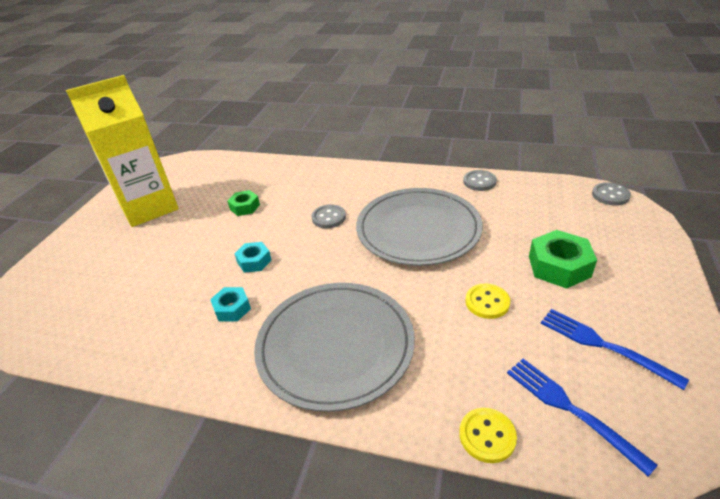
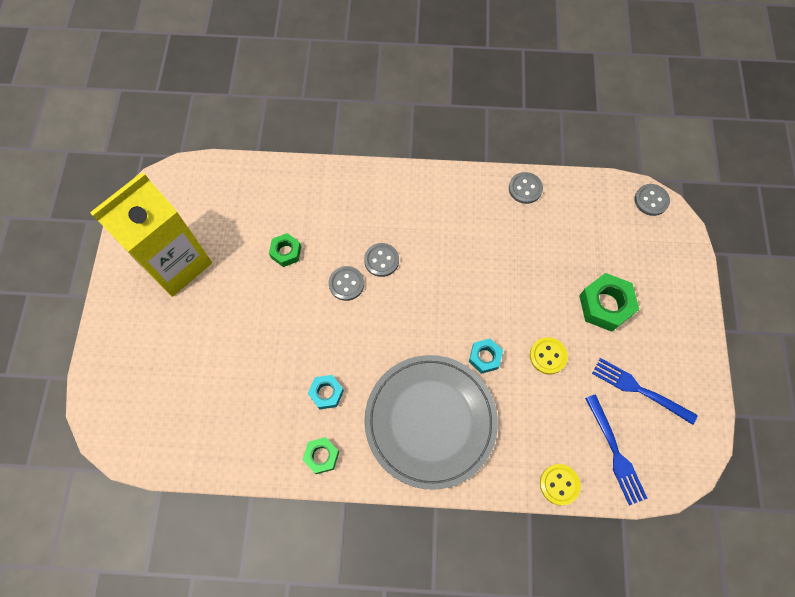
camera: 15 degrees left, 30 degrees up
turquoise nut [234,242,271,273] -> turquoise nut moved to [469,338,503,374]
grey plate [356,188,483,266] -> none
blue fork [507,359,658,477] -> blue fork turned 150 degrees counterclockwise [585,394,648,505]
none -> green nut [302,437,339,474]
none -> grey button [329,266,364,301]

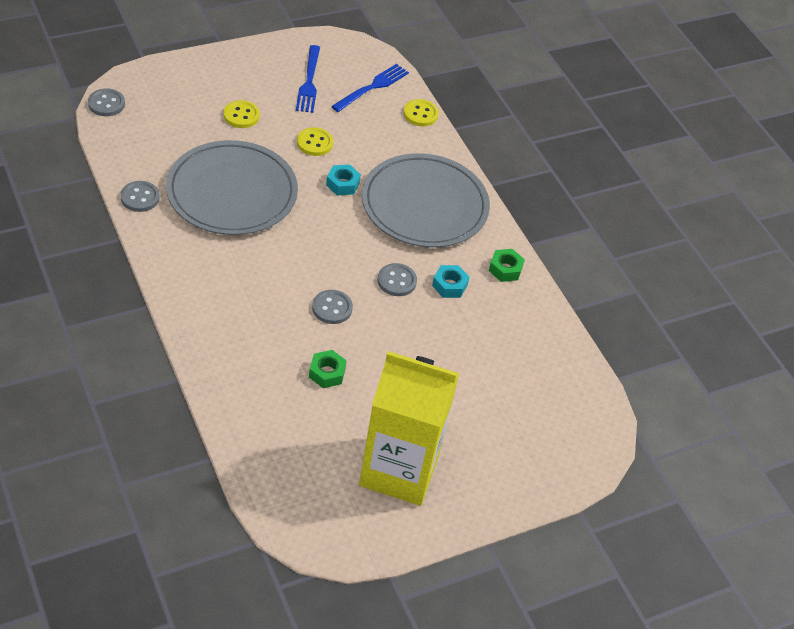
camera: 125 degrees left, 20 degrees down
grey button [364,243,399,277] -> grey button moved to [378,263,417,296]
green nut [579,273,639,332] -> yellow button [224,100,260,128]
none -> grey plate [166,140,298,235]

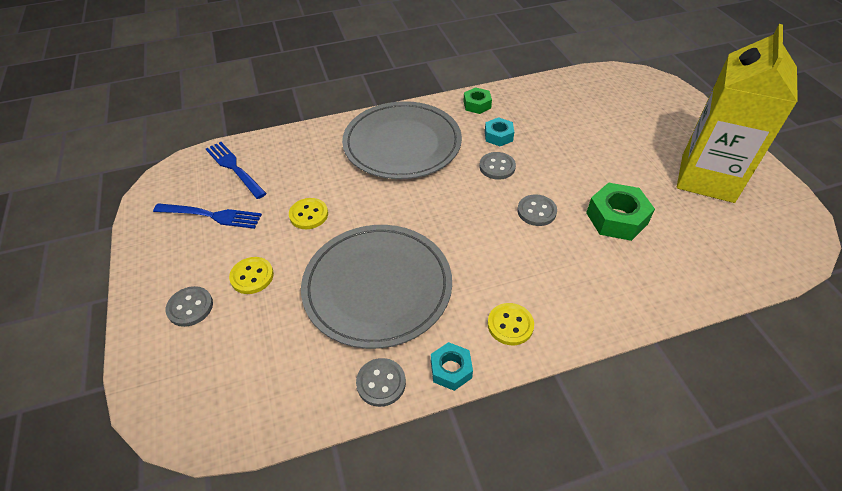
camera: 75 degrees left, 0 degrees up
grey button [88,88,125,116] -> grey button moved to [166,286,213,327]
green nut [309,350,347,388] -> green nut [586,182,655,241], size x1.66
turquoise nut [326,164,361,196] -> turquoise nut moved to [431,342,473,391]
yellow button [403,99,439,126] -> yellow button moved to [488,303,534,345]

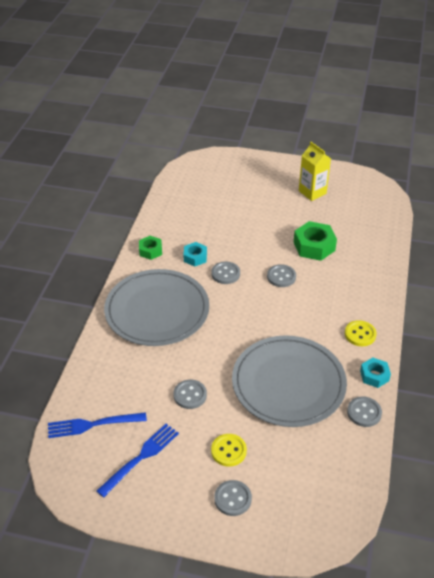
camera: 60 degrees left, 5 degrees down
yellow button [289,198,328,229] -> grey button [173,380,207,409]
yellow carton [677,24,798,203] -> yellow carton [299,142,331,201], size x0.53

